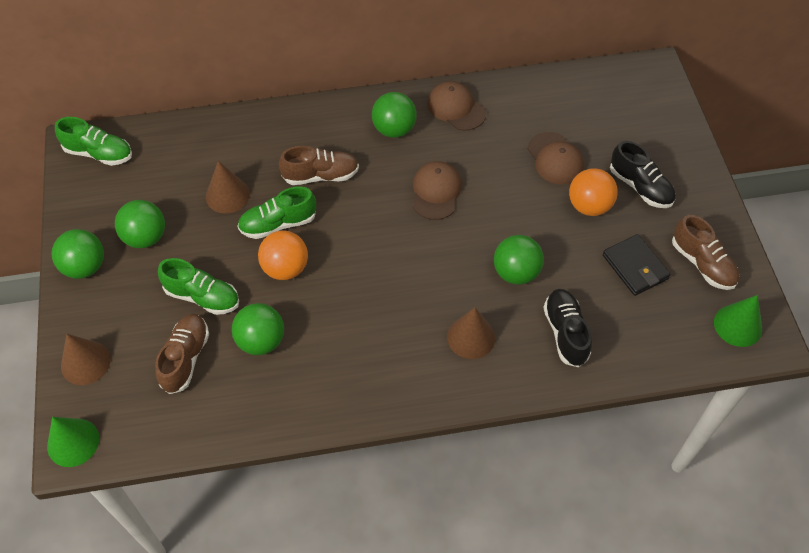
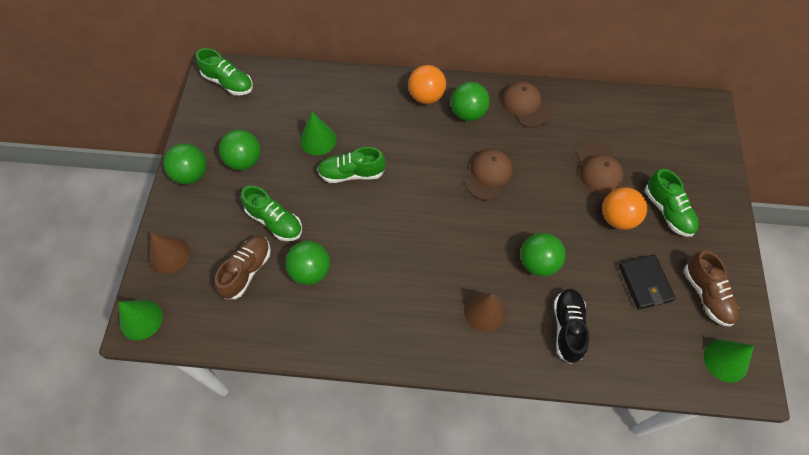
camera: 15 degrees right, 5 degrees up
brown cone [206,161,250,214] -> green cone [300,112,336,155]
orange ball [258,231,308,280] -> orange ball moved to [408,65,446,104]
brown shoe [279,146,359,185] -> none
black shoe [610,141,675,208] -> green shoe [645,169,699,237]

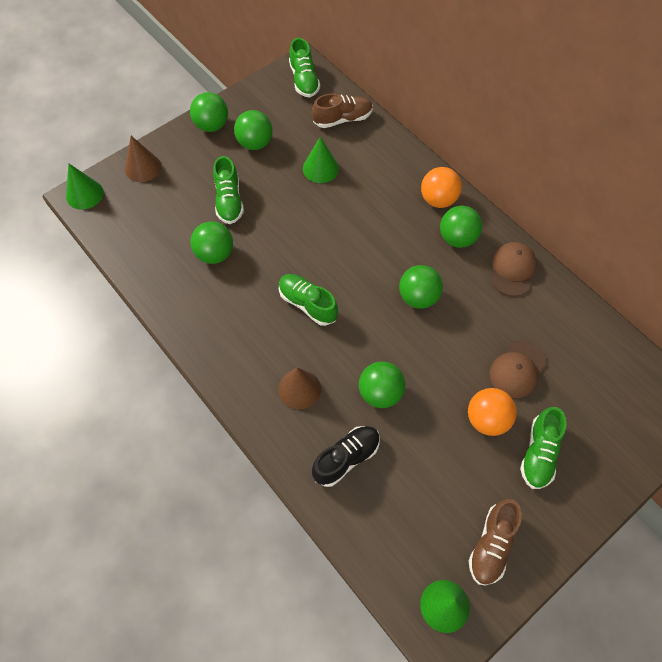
camera: 45 degrees right, 0 degrees up
brown shoe [215,236,271,299] -> brown shoe moved to [312,94,373,128]
green shoe [317,147,386,183] -> green shoe moved to [279,274,338,326]
brown cap [466,149,513,200] -> green ball [399,265,443,309]
black wallet [619,254,675,310] -> none

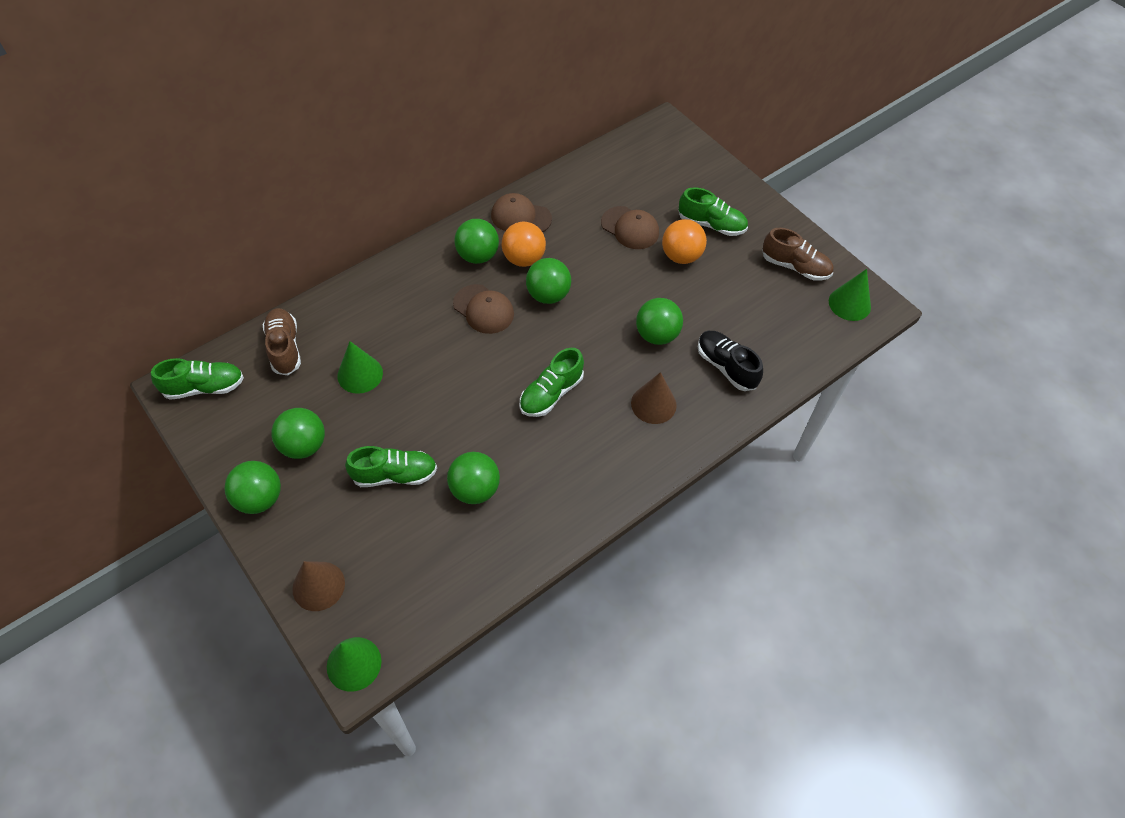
camera: 90 degrees left, 5 degrees down
orange ball [421,167,462,208] -> orange ball moved to [502,222,546,267]
none -> brown cap [453,284,514,334]

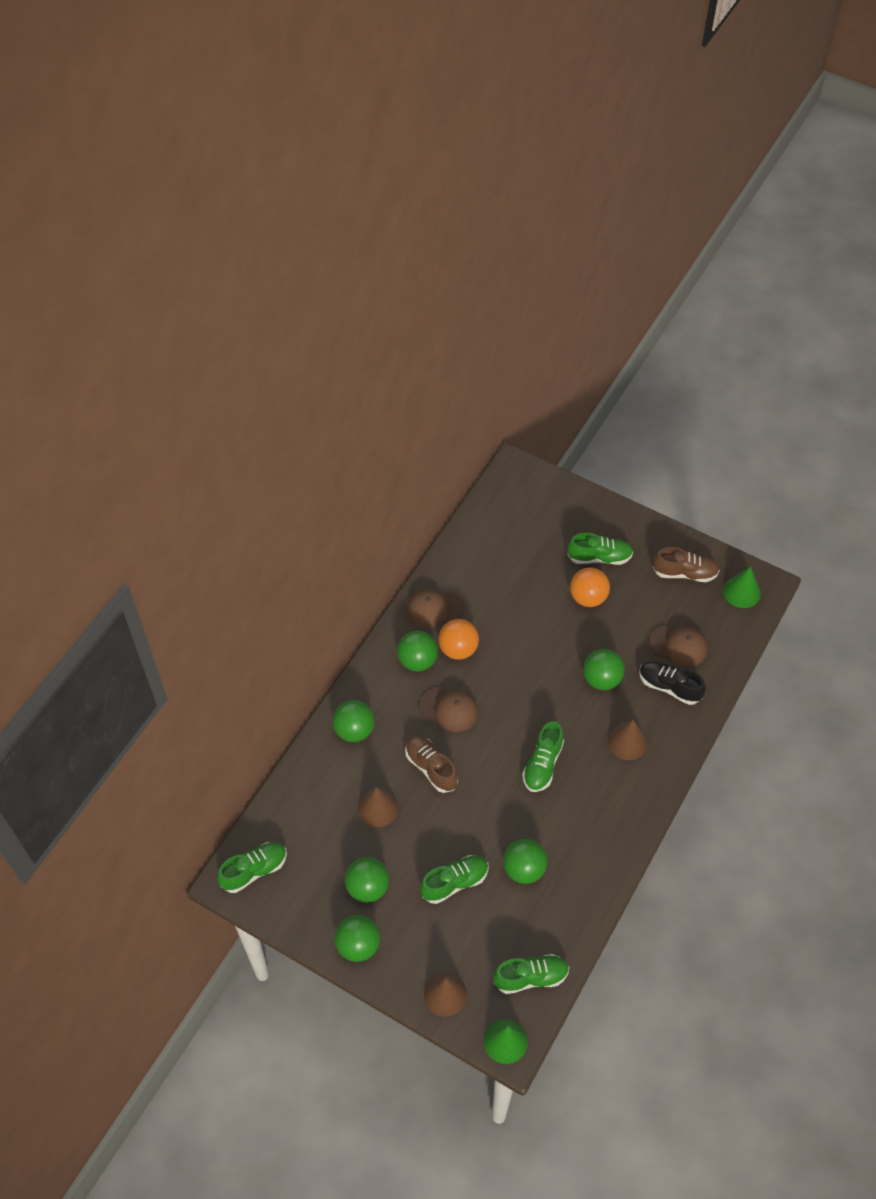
camera: 20 degrees left, 0 degrees up
brown shoe [263,308,301,375] -> brown shoe moved to [405,735,458,793]
green cone [337,341,383,394] -> brown cone [358,787,399,827]
green ball [526,258,571,304] -> green ball moved to [333,700,375,742]
brown cap [601,206,659,249] -> brown cap moved to [649,625,708,667]
none -> green shoe [493,954,570,994]

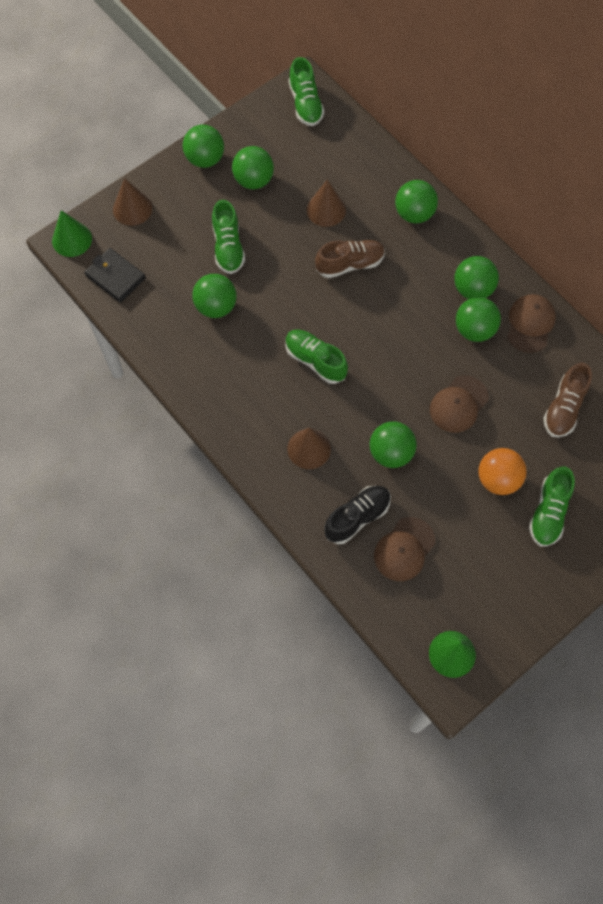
camera: 110 degrees right, 10 degrees up
brown cap [419,688,478,732] -> brown cap moved to [430,375,488,433]
orange ball [438,619,479,660] -> green ball [456,297,501,342]
green shoe [493,954,570,994] -> black wallet [84,248,146,302]
brown shoe [653,547,720,582] -> brown shoe moved to [543,362,592,438]

